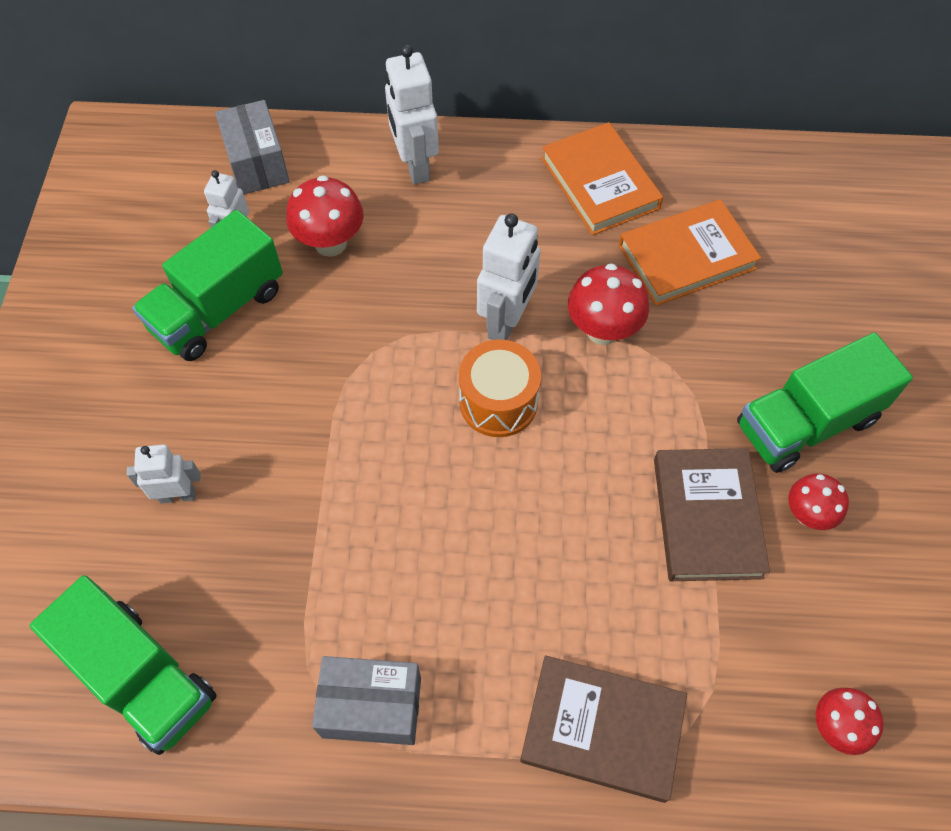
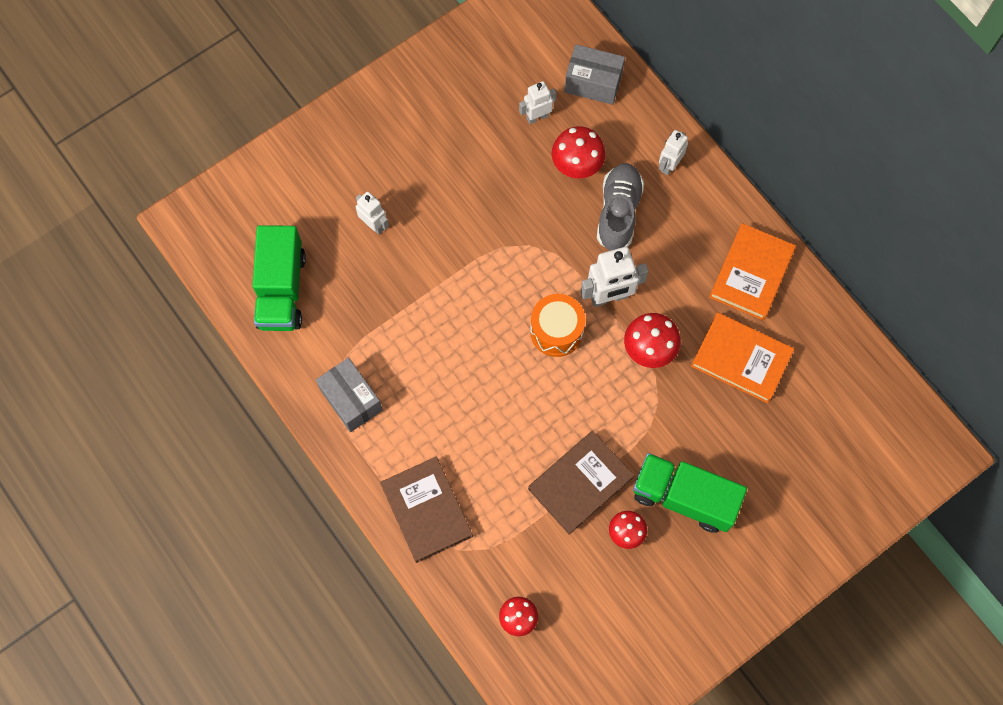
camera: 50 degrees right, 10 degrees up
green truck [132,210,283,361] -> none
grey box [215,100,290,194] -> grey box turned 75 degrees clockwise [564,44,625,105]
white robot [385,44,439,184] -> white robot [659,130,688,175], size x0.62
none -> grey shoe [597,163,644,251]

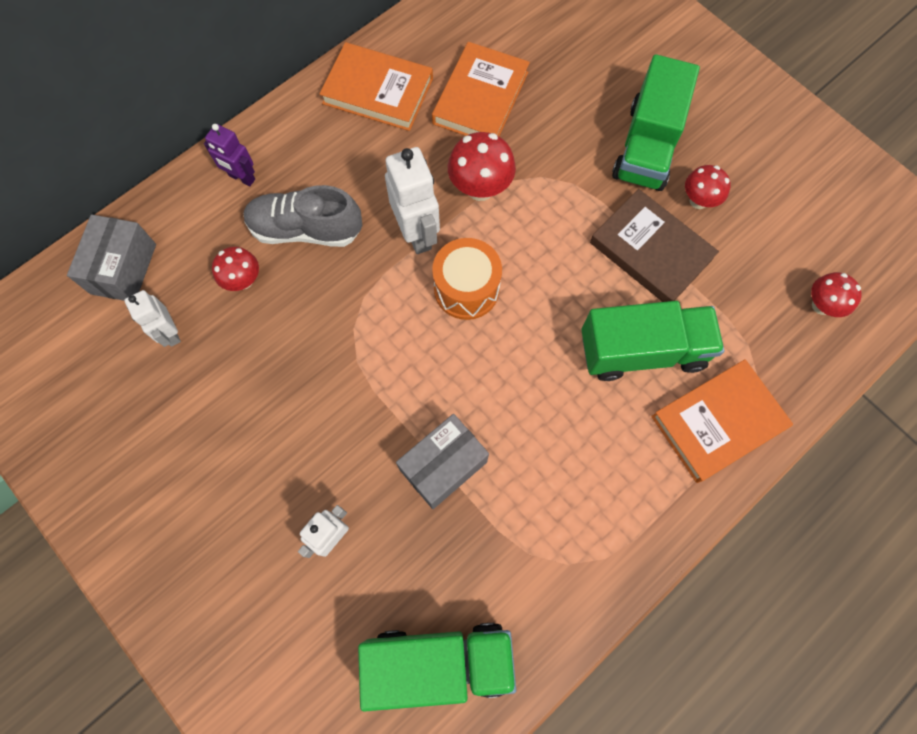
camera: 95 degrees left, 0 degrees up
grey box [316,358,383,432] -> grey box moved to [396,414,489,509]
brown book [380,457,473,563] -> orange book [651,359,793,483]
red mushroom [551,126,606,179] -> red mushroom [212,247,259,291], size x0.66
white robot [659,130,688,175] -> purple robot [204,124,255,186]
none -> green truck [582,301,724,381]

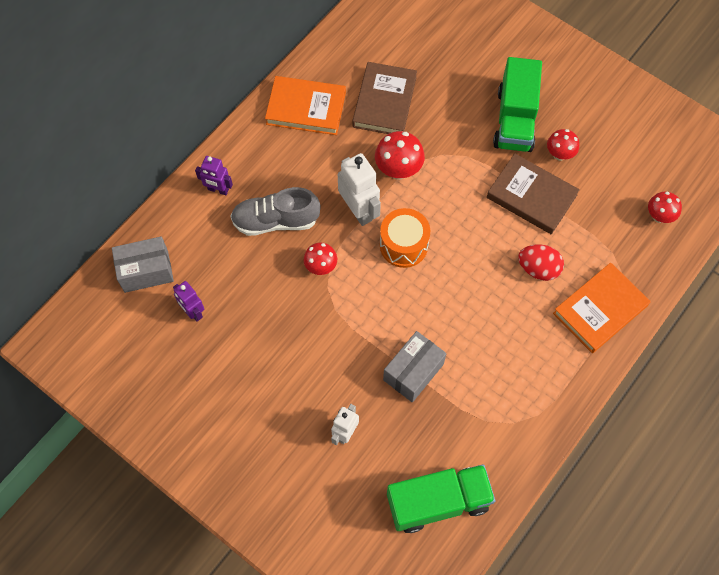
camera: 10 degrees left, 5 degrees down
grey box [67,214,156,301] -> grey box turned 75 degrees clockwise [112,236,174,293]
white robot [124,290,181,347] -> purple robot [173,281,204,322]
red mushroom [212,247,259,291] -> red mushroom moved to [304,243,337,275]
orange book [432,42,530,136] -> brown book [353,62,417,134]
green truck [582,301,724,381] -> red egg [518,245,564,281]

